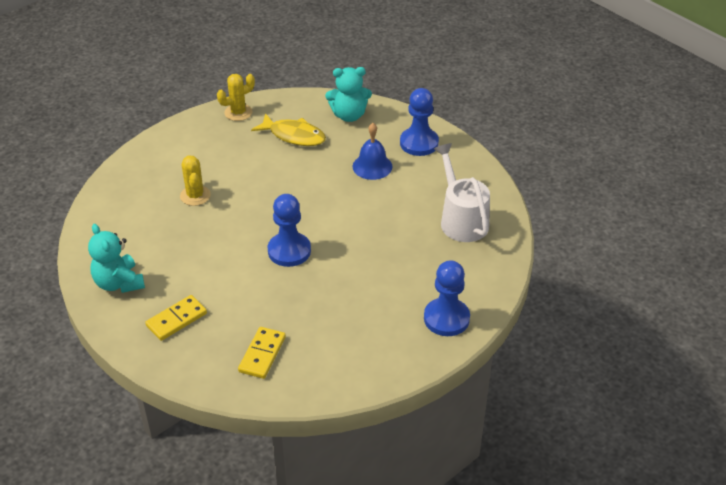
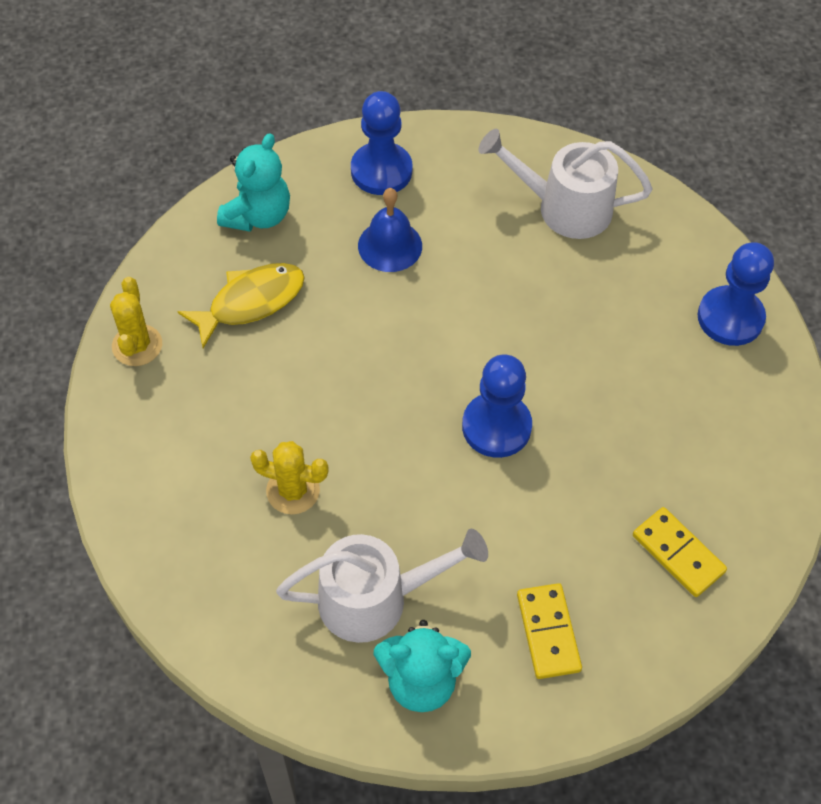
camera: 60 degrees left, 15 degrees up
none -> white watering can [276,529,488,643]

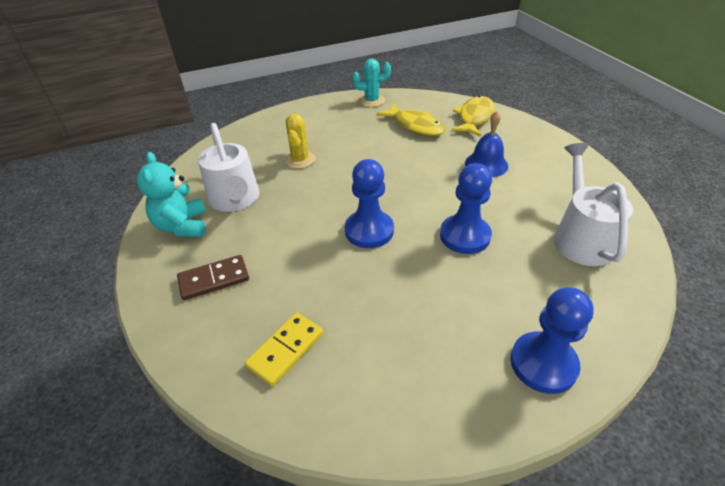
camera: 80 degrees right, 15 degrees down
yellow cactus [110,277,162,366] -> turquoise cactus [352,58,391,107]
turquoise teddy bear [217,133,290,232] -> yellow fish [451,96,495,137]
blue pawn [351,91,412,195] -> blue pawn moved to [440,163,492,254]
yellow domino [517,583,582,679] -> brown domino [177,255,249,300]

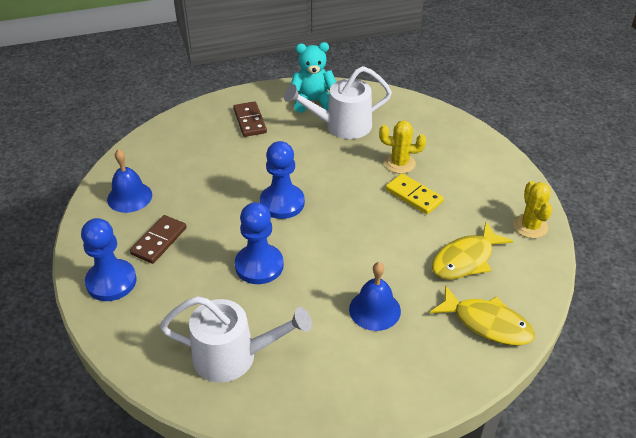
camera: 95 degrees right, 0 degrees up
yellow domino [245,313,323,386] -> yellow domino moved to [386,174,444,214]
turquoise cactus [352,58,391,107] -> yellow cactus [513,181,552,238]
none -> blue bell [107,149,152,213]
none -> brown domino [130,215,187,264]

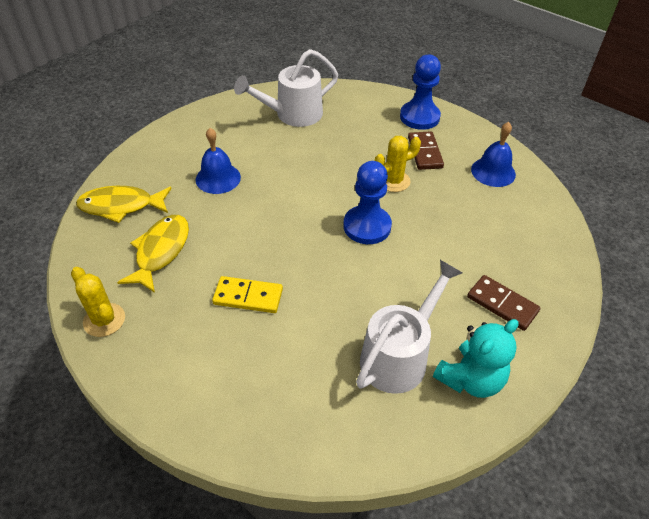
camera: 145 degrees right, 5 degrees up
blue pawn [235,202,284,284] -> none
yellow cactus [379,121,426,174] -> yellow cactus moved to [375,136,421,192]

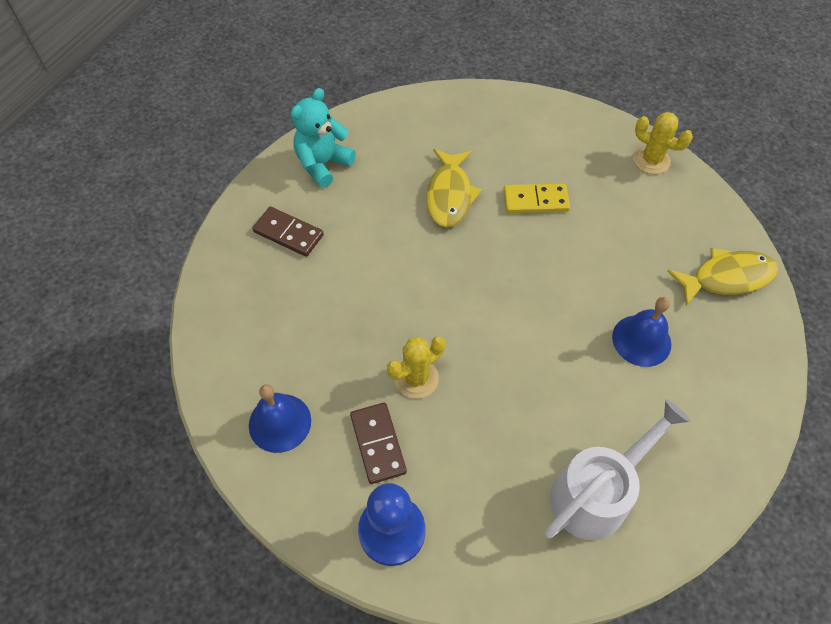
camera: 170 degrees right, 10 degrees up
yellow fish [117,215,189,293] -> yellow fish moved to [426,149,482,228]
blue pawn [343,161,392,244] -> none
white watering can [356,260,463,394] -> none

